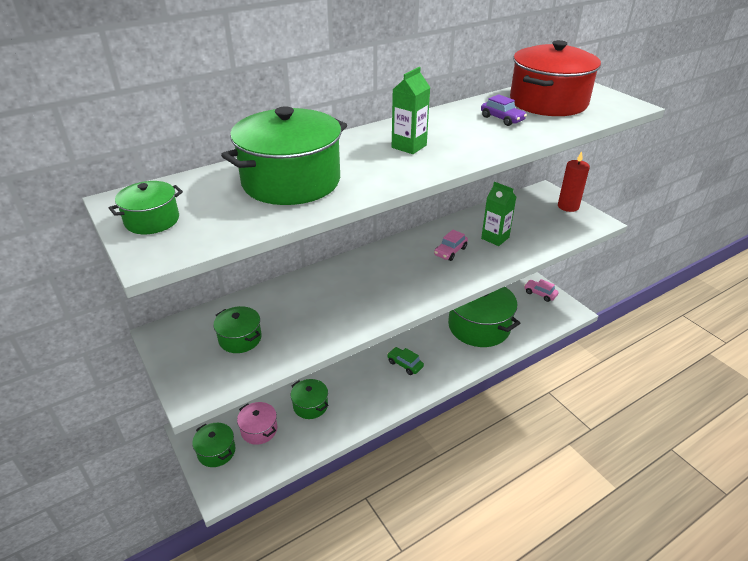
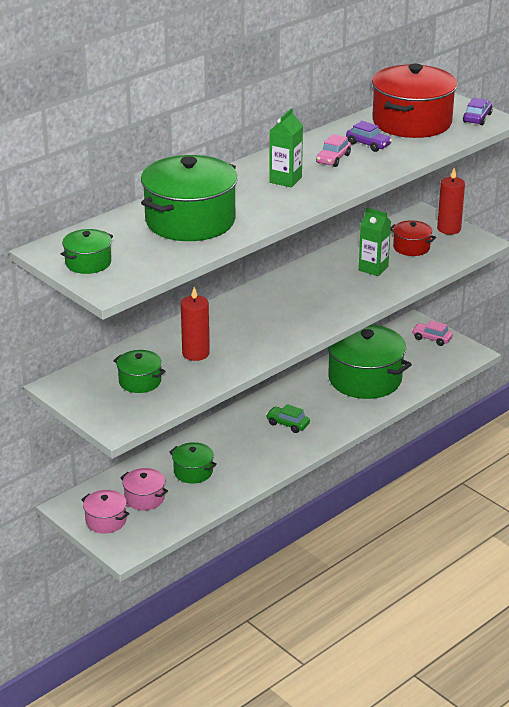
camera: 10 degrees left, 5 degrees down
green pot [192,423,235,467] -> pink pot [81,490,129,533]
pink car [434,230,468,261] -> pink car moved to [316,134,351,167]
none -> red candle [181,287,210,361]
none -> red pot [391,220,436,256]
none -> purple car [463,98,493,125]

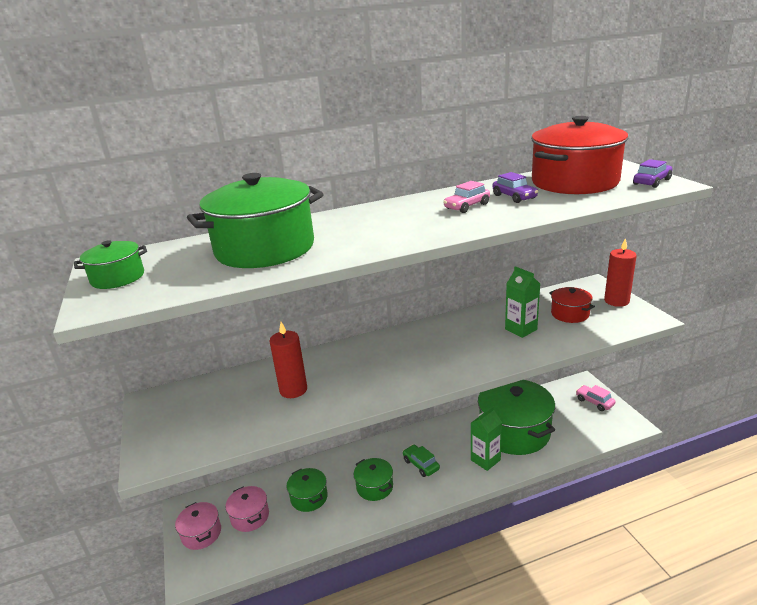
camera: 25 degrees right, 5 degrees down
green pot [113,350,165,393] -> green pot moved to [353,458,393,501]
green carton [269,108,303,187] -> green carton moved to [471,406,502,471]

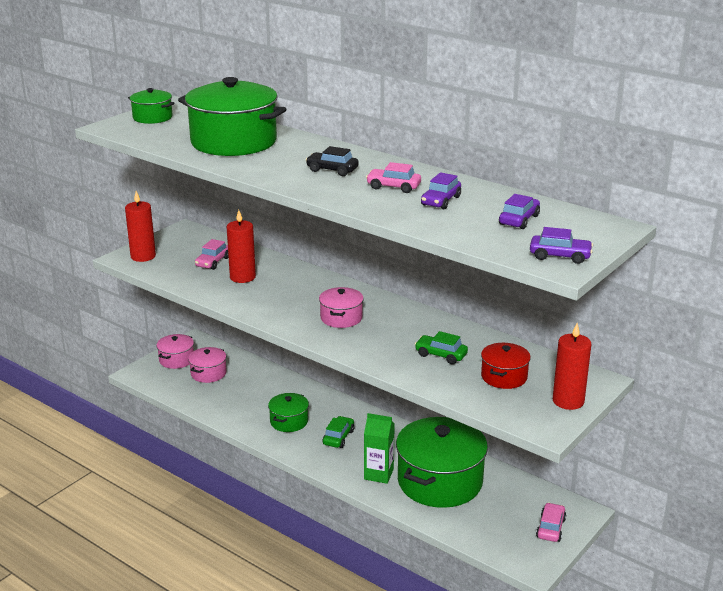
camera: 55 degrees right, 0 degrees up
green pot [287,468,328,512] -> none
green carton [505,266,540,338] -> green car [415,331,468,364]
red pot [531,116,628,194] -> purple car [499,194,540,229]
none -> red candle [125,191,156,262]
none -> pink car [195,239,229,270]
none -> black car [306,146,359,176]
none -> pink pot [319,287,364,328]

